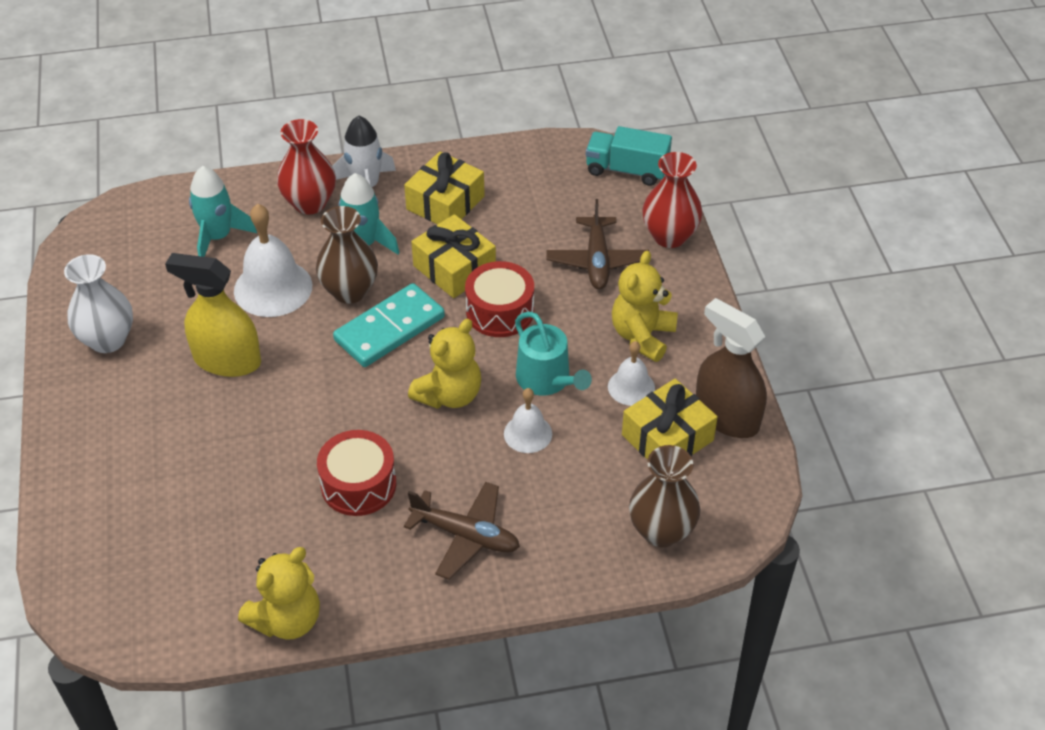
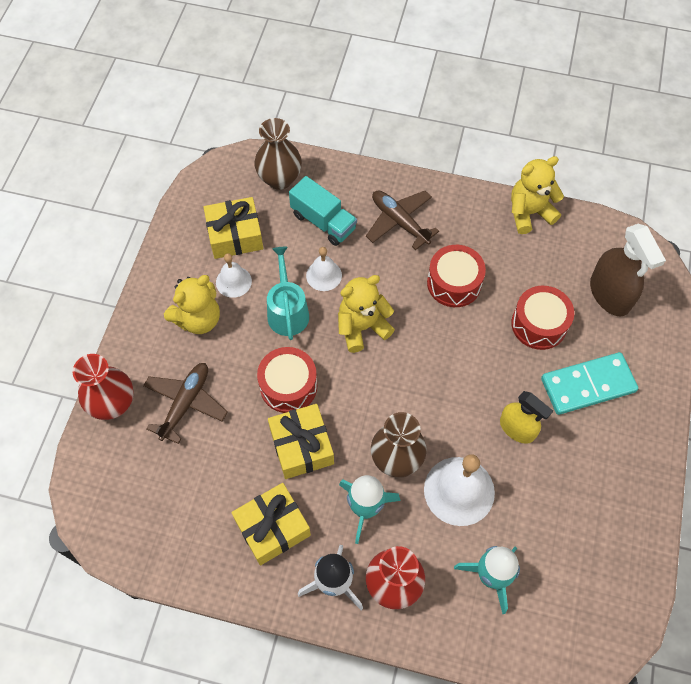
camera: 155 degrees left, 15 degrees up
white vase [64,254,133,353] -> none
yellow spray bottle [165,253,261,377] -> yellow spray bottle [500,391,553,444], size x0.66
turquoise domino [333,283,445,367] -> turquoise domino moved to [541,352,638,415]
turquoise truck [586,126,672,186] -> turquoise truck moved to [289,176,357,246]
brown spray bottle [696,298,767,438] -> brown spray bottle moved to [590,224,666,317]
none -> red drum [511,286,574,350]

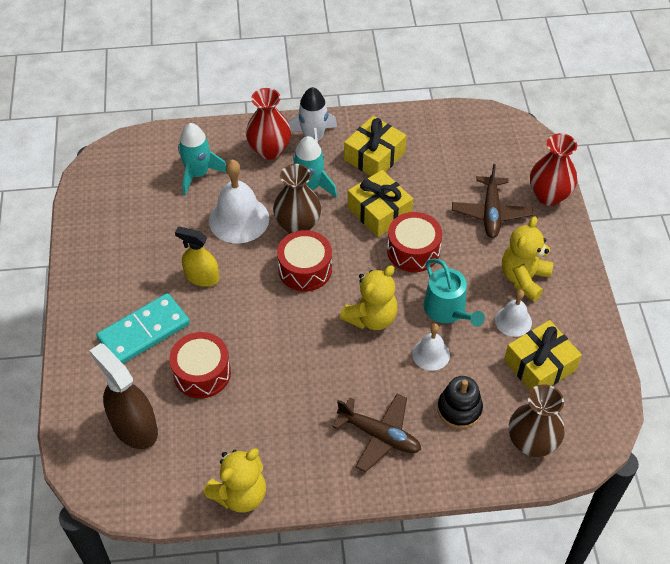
camera: 160 degrees right, 10 degrees down
turquoise truck [289,176,357,246] -> black stacking toy [437,376,483,429]
red drum [427,245,486,307] -> red drum moved to [277,230,332,291]

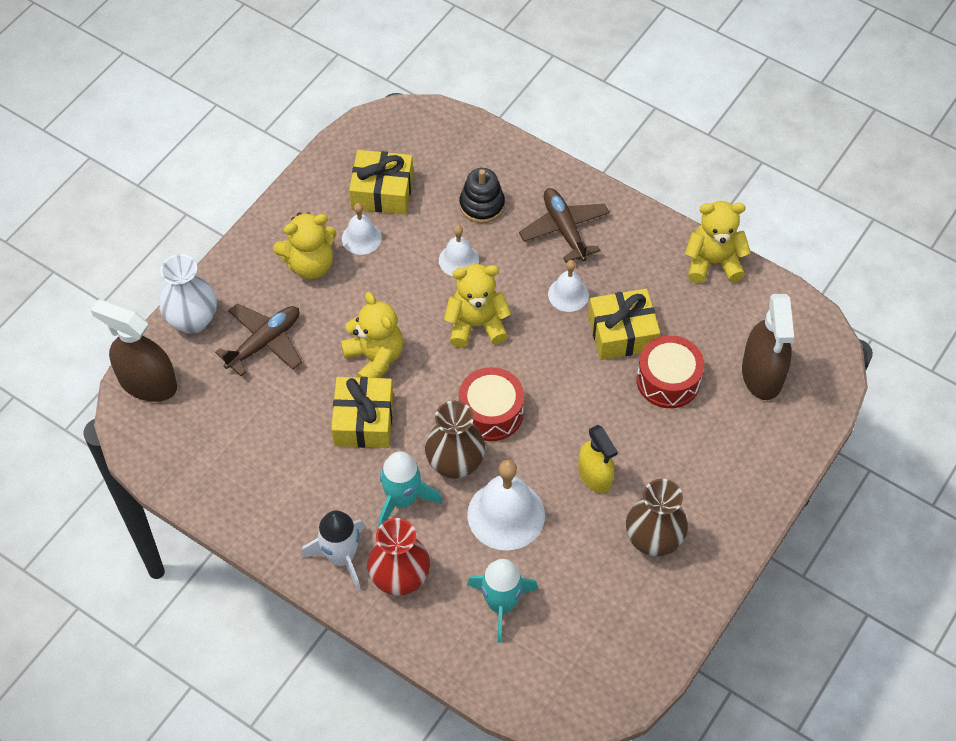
camera: 140 degrees left, 5 degrees up
turquoise domino [97,293,190,364] -> none
yellow gift [344,116,407,176] -> yellow gift moved to [588,289,660,360]
red drum [387,212,442,272] -> yellow teddy bear [341,292,403,378]
turquoise watering can [424,259,485,327] -> none
brown vase [509,384,565,457] -> brown vase moved to [626,479,688,556]
red vase [530,133,577,206] -> white vase [159,254,217,334]
none -> brown spray bottle [91,300,177,402]
none -> white bell [548,260,589,312]

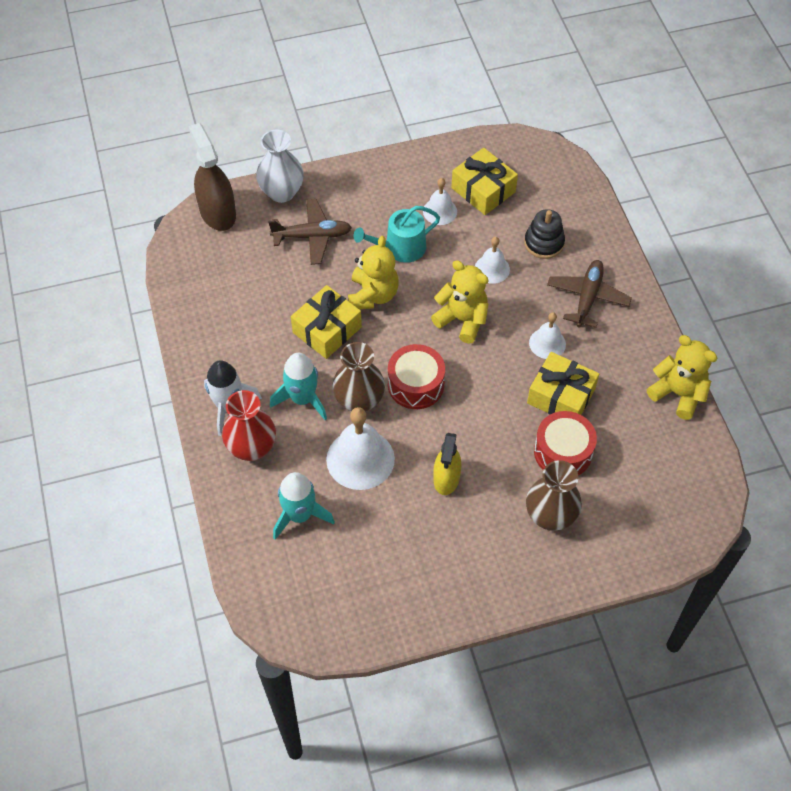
camera: 40 degrees right, 0 degrees up
yellow teddy bear [273,212,337,279] -> none
brown vase [626,479,688,556] -> brown vase moved to [526,460,582,531]
brown spray bottle [742,294,794,400] -> none
none -> turquoise watering can [354,206,440,263]

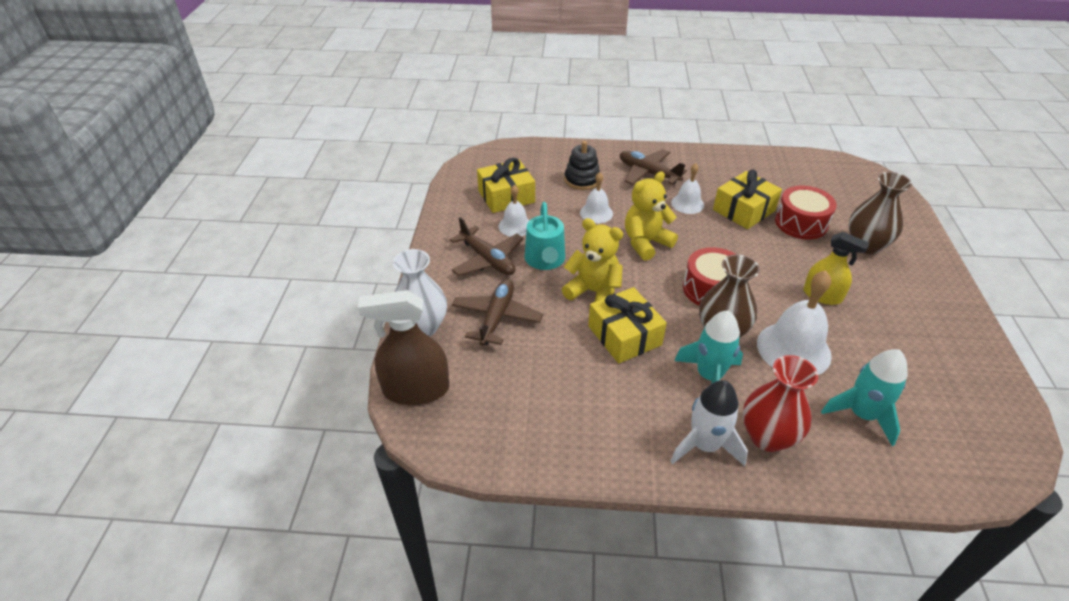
camera: 70 degrees left, 15 degrees down
yellow teddy bear [647,335,717,420] -> none
none -> brown plane [450,217,524,276]

